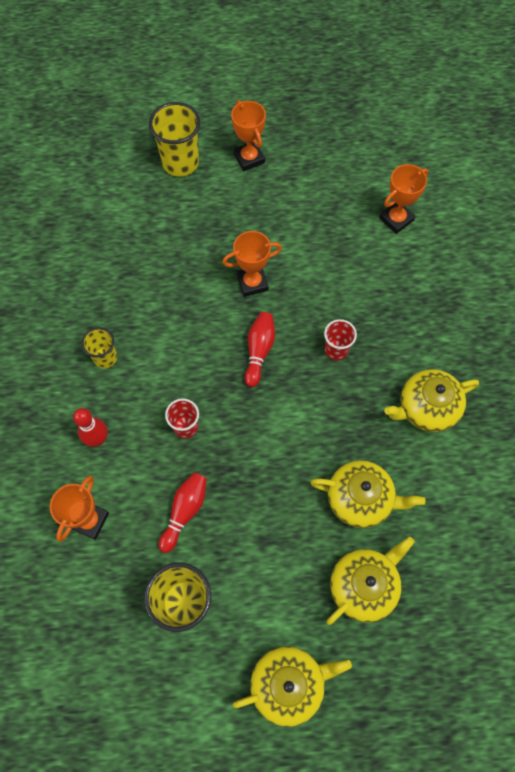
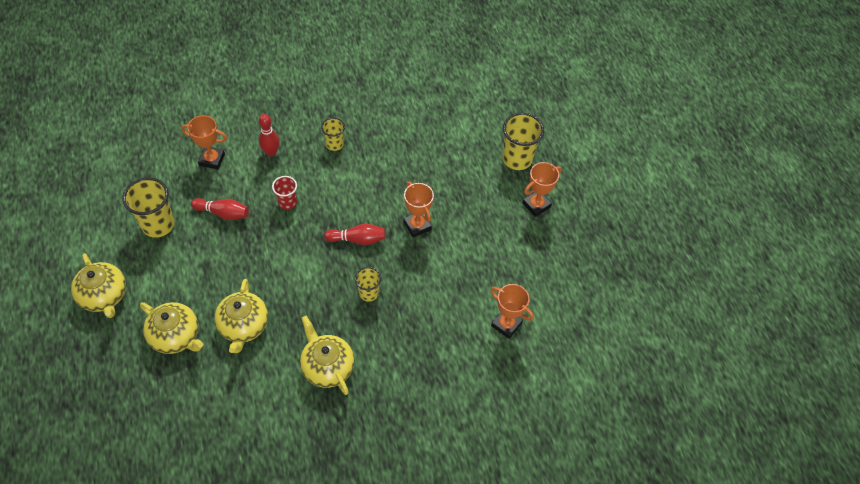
camera: 75 degrees right, 10 degrees down
red cup [324,319,357,360] -> yellow cup [355,267,381,302]

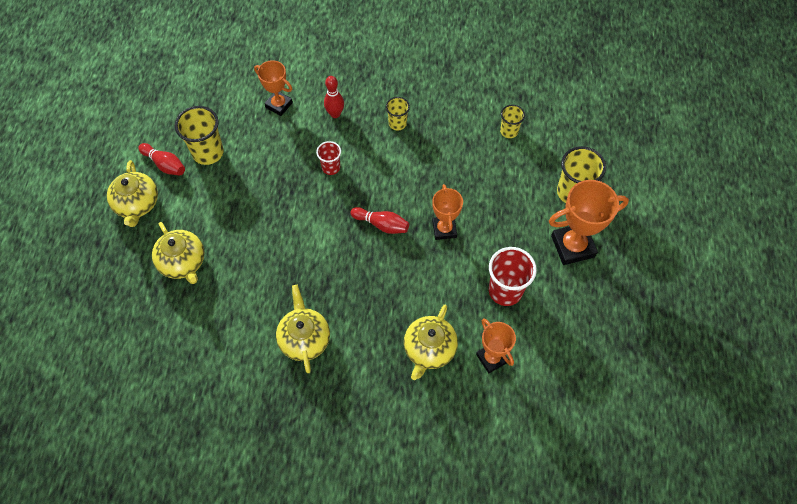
camera: 25 degrees right, 5 degrees up
red bowling pin [191,198,249,220] -> red bowling pin moved to [138,143,185,176]
yellow teapot [214,279,268,353] -> yellow teapot moved to [404,305,458,380]
yellow cup [355,267,381,302] -> yellow cup moved to [500,105,525,138]
orange trophy [522,162,562,217] -> orange trophy [549,180,629,265], size x1.58
none -> red cup [489,247,537,306]

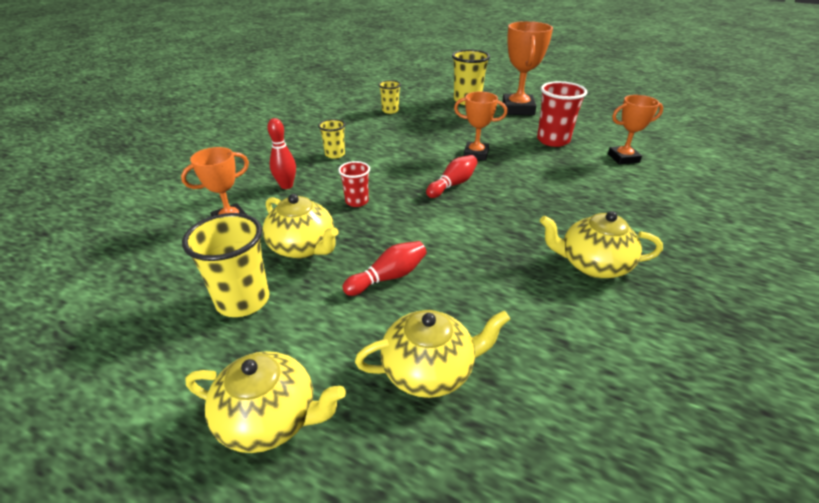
camera: 70 degrees left, 25 degrees down
red bowling pin [138,143,185,176] -> red bowling pin moved to [342,241,427,296]
yellow teapot [404,305,458,380] -> yellow teapot moved to [263,194,339,258]

